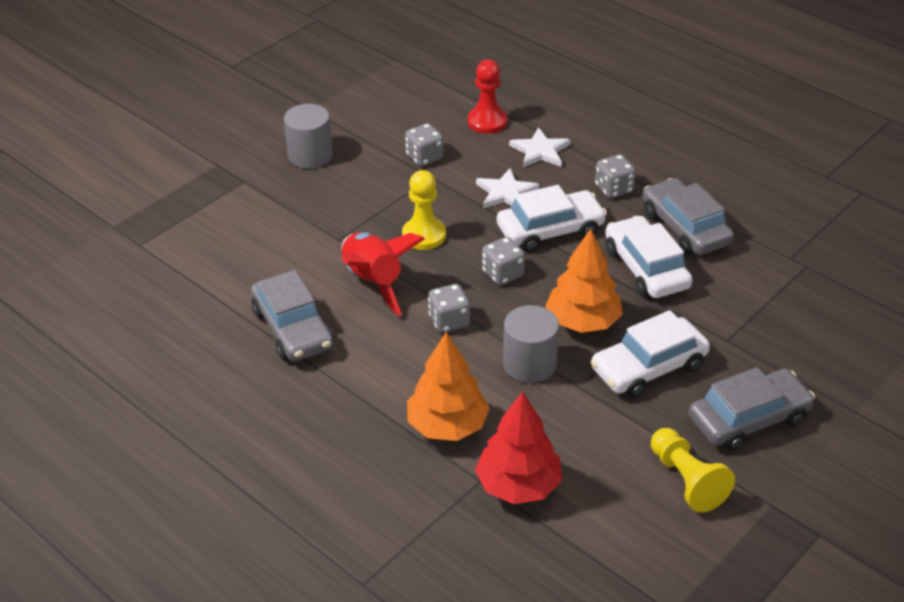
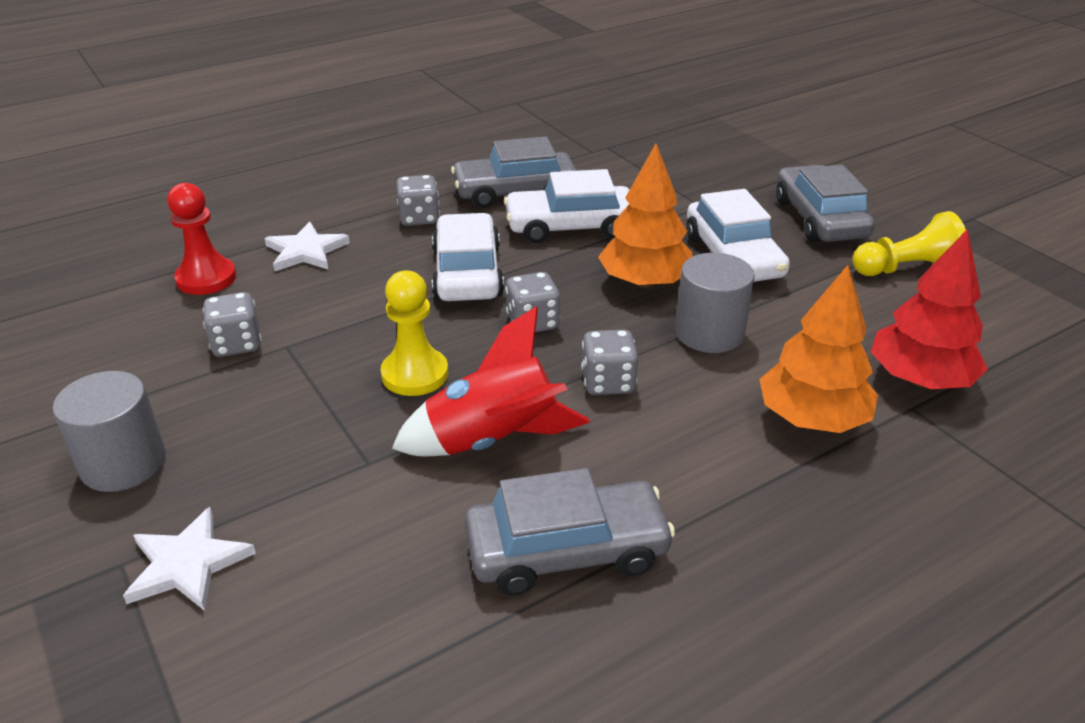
camera: 75 degrees left, 5 degrees down
white star [476,168,539,208] -> white star moved to [123,507,256,611]

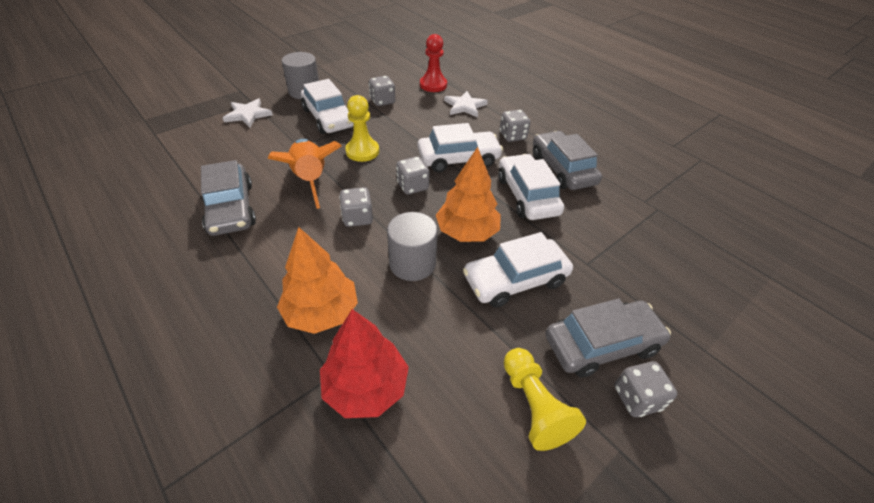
camera: 80 degrees right, 10 degrees up
red rocket [392,306,590,457] -> orange rocket [268,139,342,209]
none -> white car [301,79,354,134]
none -> grey dice [615,361,677,417]

